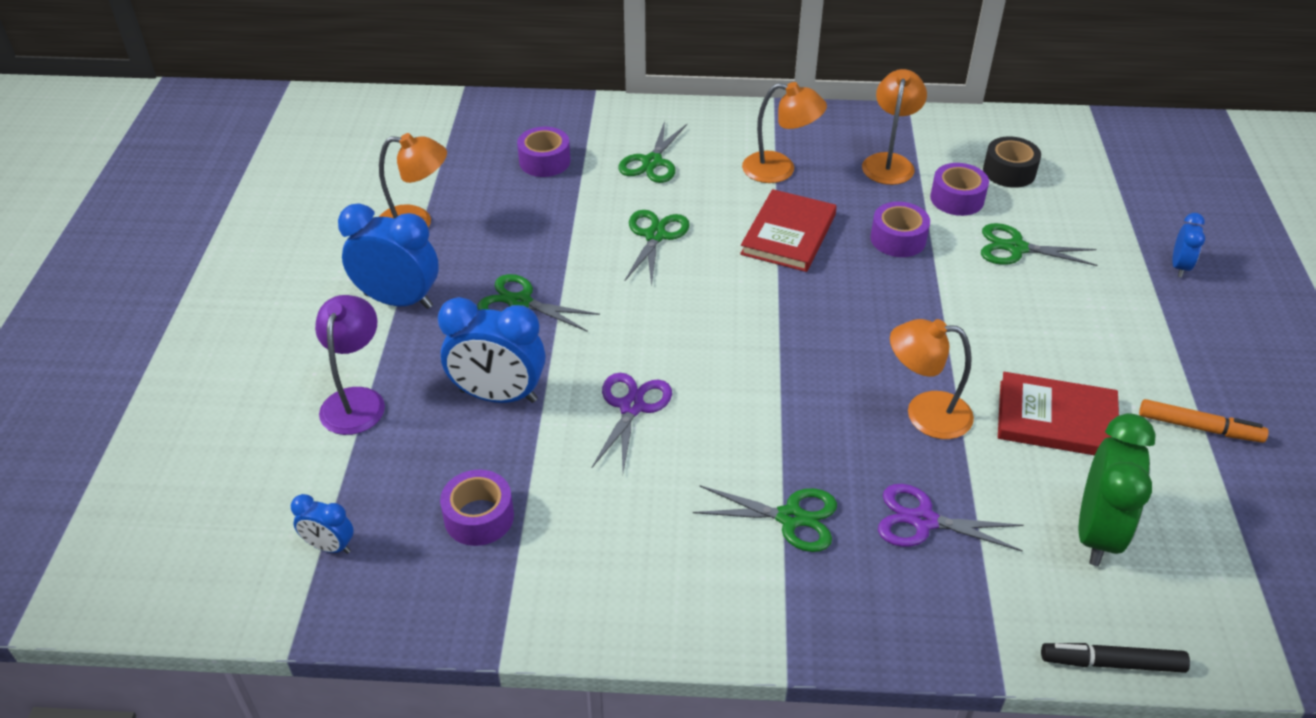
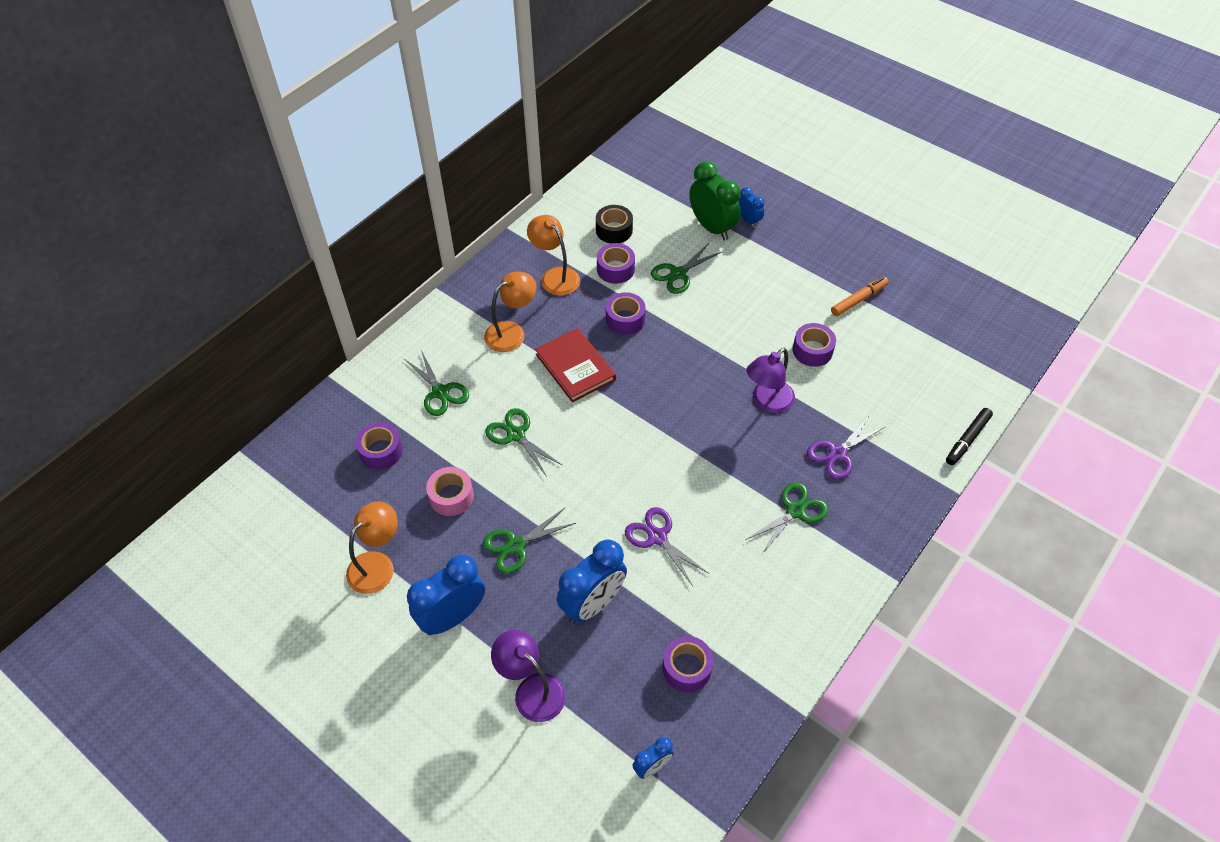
camera: 55 degrees left, 10 degrees up
orange lamp [890,319,974,439] -> purple lamp [746,348,795,413]
red book [998,372,1119,455] -> purple tape [793,323,836,367]
green clock [1079,413,1156,566] -> green clock moved to [690,161,741,241]
none -> pink tape [426,467,474,516]

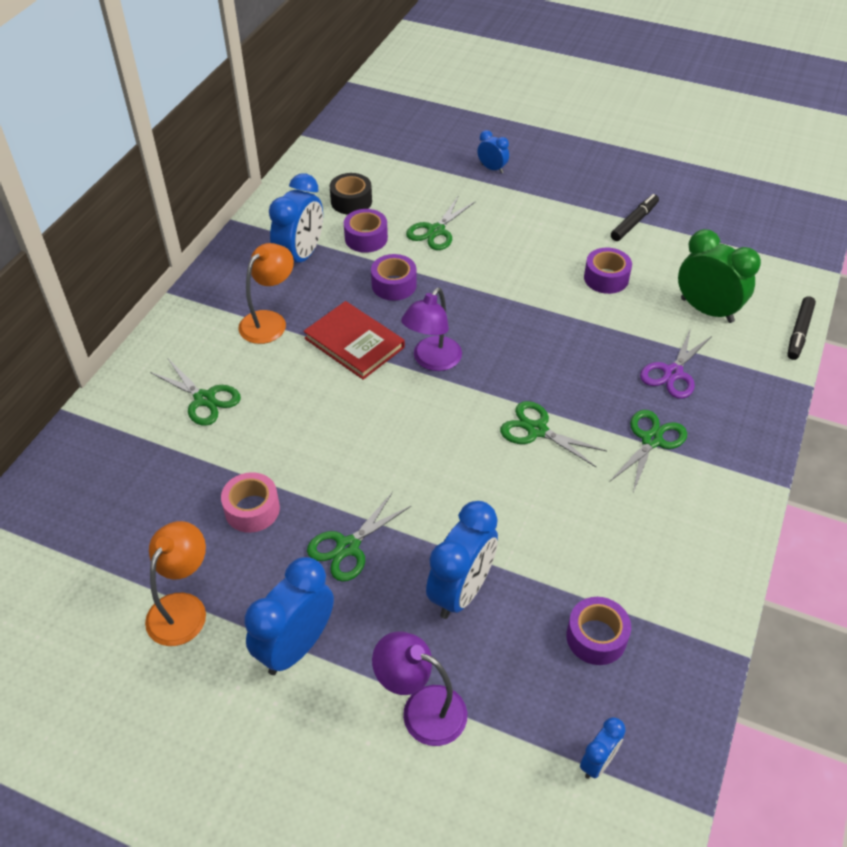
camera: 15 degrees left, 5 degrees down
purple tape [355,422,403,470] -> none
green scissors [485,408,563,477] -> green scissors moved to [500,401,607,467]
orange lamp [527,215,580,296] -> blue clock [269,173,323,272]
purple scissors [625,507,709,586] -> none
green clock [690,161,741,241] -> green clock moved to [678,229,761,323]
purple lamp [746,348,795,413] -> purple lamp moved to [401,287,462,371]
orange marker [831,277,889,316] -> black marker [611,194,659,241]

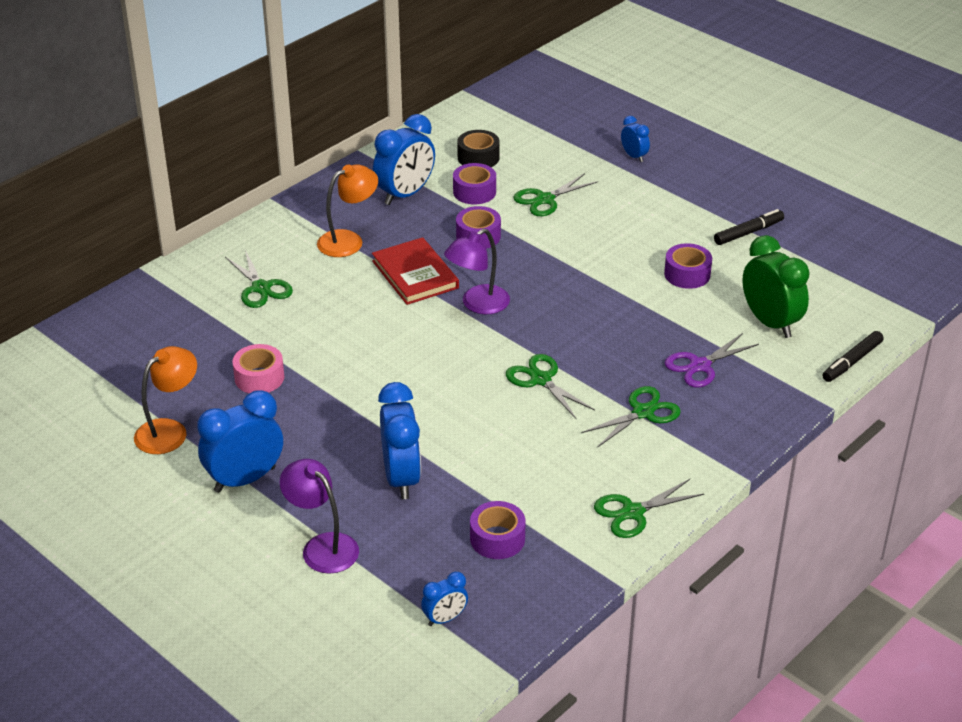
camera: 20 degrees right, 10 degrees down
green scissors [307,492,412,582] -> green scissors moved to [594,479,704,538]
blue clock [426,501,498,619] -> blue clock turned 60 degrees counterclockwise [378,382,421,499]

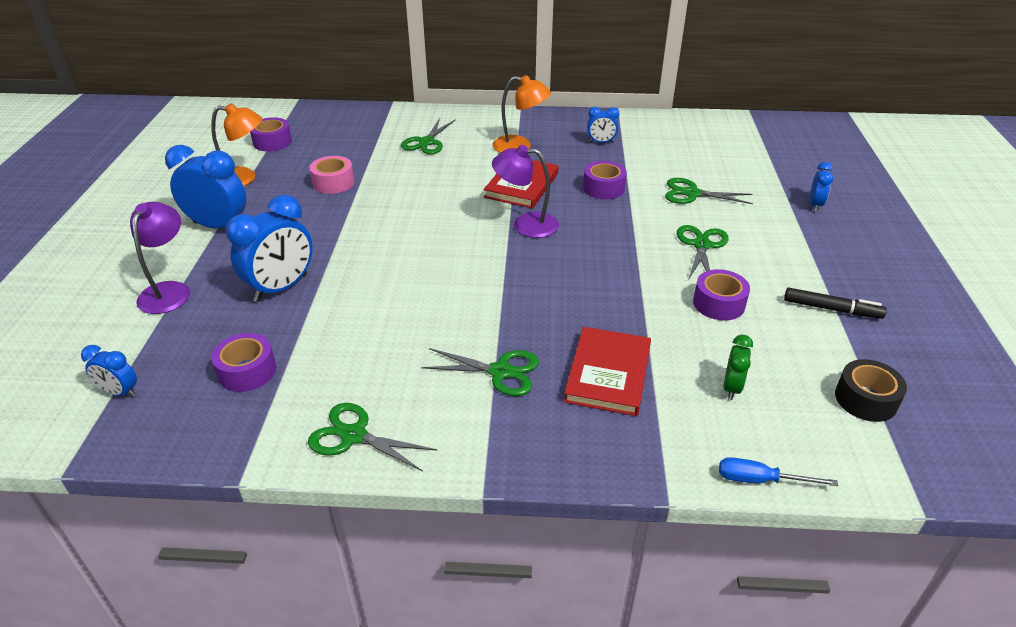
camera: 50 degrees right, 0 degrees up
blue clock [373,114,435,205] -> blue clock [587,107,619,143], size x0.52
purple tape [453,163,496,204] -> purple tape moved to [250,117,292,151]
black tape [457,130,500,167] -> black tape moved to [835,359,907,422]
green scissors [506,354,595,419] -> green scissors moved to [677,225,729,279]
purple scissors [665,333,759,388] -> red book [564,327,651,416]
green clock [742,235,809,338] -> green clock [723,335,753,400], size x0.52
black marker [822,331,884,382] -> blue screwdriver [719,457,838,486]

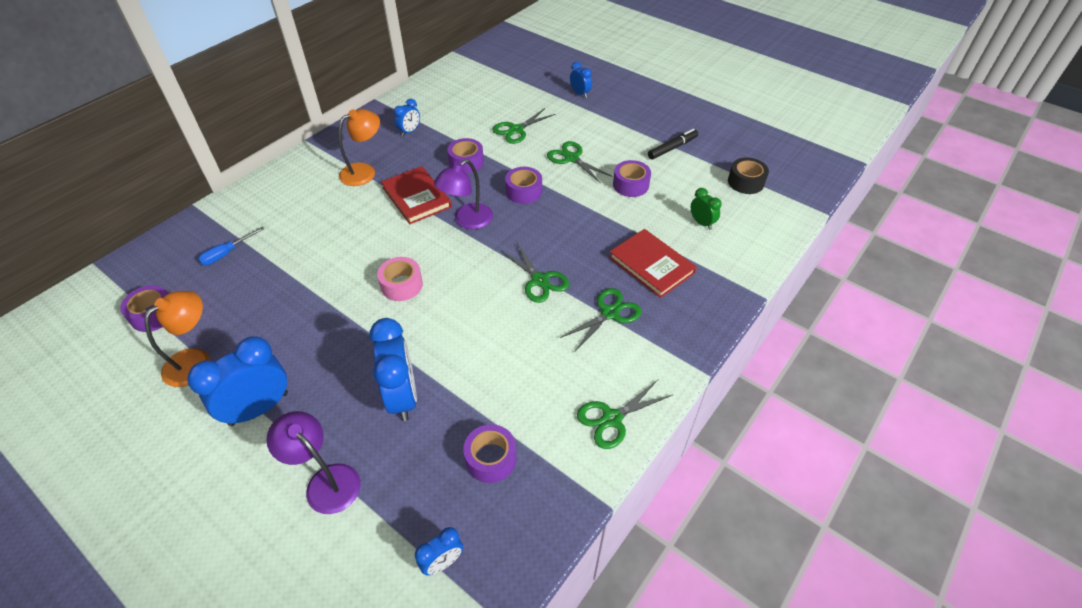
camera: 55 degrees left, 10 degrees up
pink tape [309,156,354,194] -> pink tape moved to [377,257,423,301]
green scissors [401,118,456,154] -> green scissors moved to [501,241,569,303]
blue screwdriver [719,457,838,486] -> blue screwdriver moved to [198,226,265,265]
none -> purple tape [505,167,542,204]

